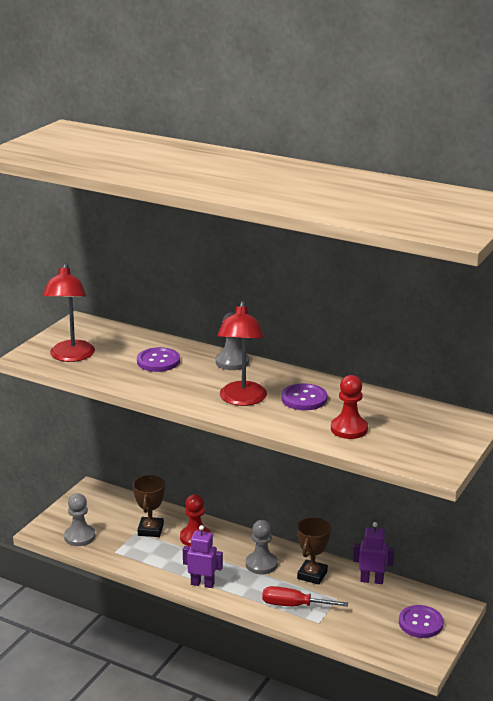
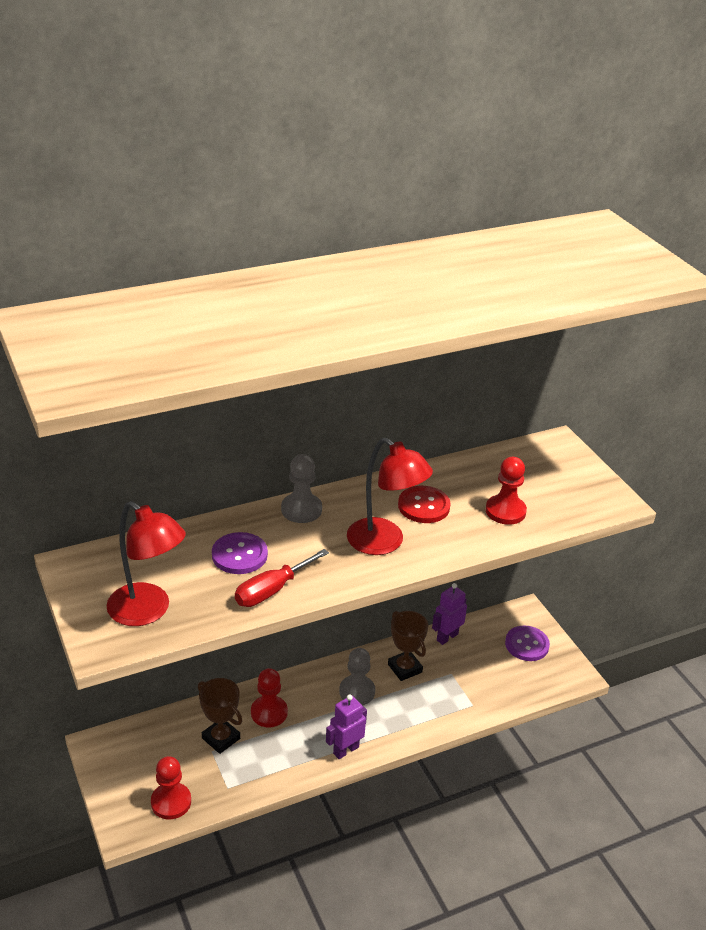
camera: 55 degrees left, 10 degrees up
grey pawn [64,493,96,546] -> red pawn [151,756,191,819]
red screwdriver [262,586,348,607] -> red screwdriver moved to [235,549,329,607]
purple button [281,383,327,410] -> red button [398,486,451,523]

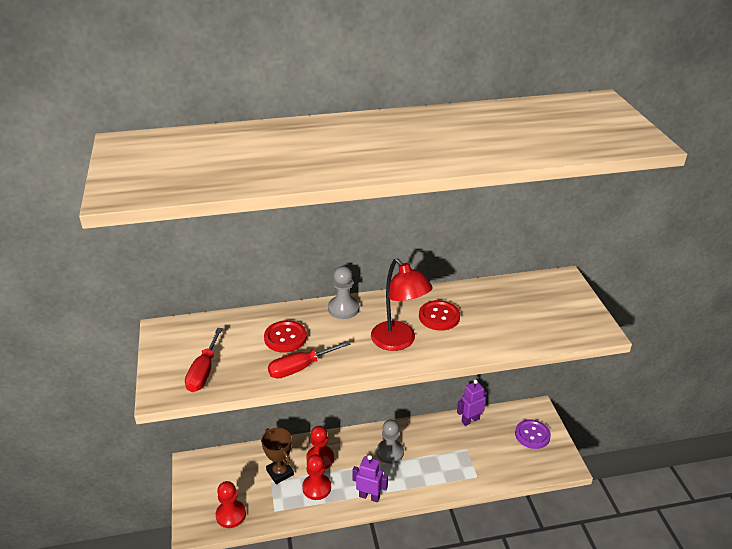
camera: 15 degrees right, 0 degrees up
red lamp [107,501,186,626] -> red screwdriver [185,328,223,392]
purple button [212,532,268,574] -> red button [264,320,307,353]
purple robot [326,694,367,759] -> purple robot turned 45 degrees clockwise [352,455,388,502]
brown trophy [388,611,428,681] -> none
red pawn [486,457,527,525] -> red pawn moved to [302,454,331,500]

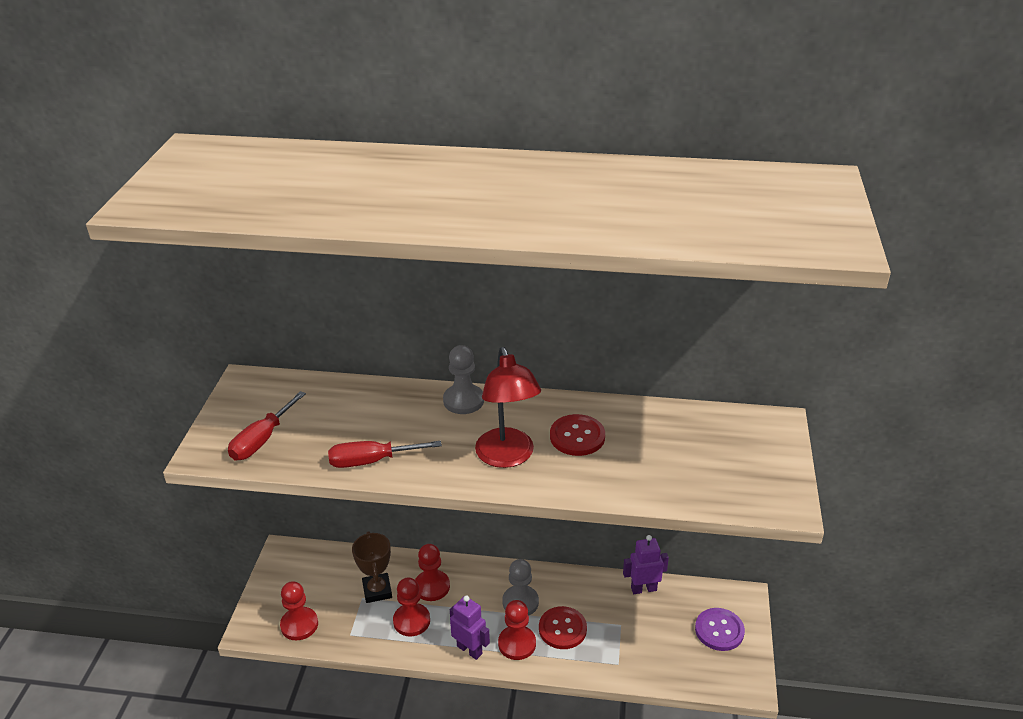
camera: 20 degrees right, 0 degrees up
red button [264,320,307,353] -> red button moved to [539,606,587,649]
none -> red pawn [498,600,536,660]

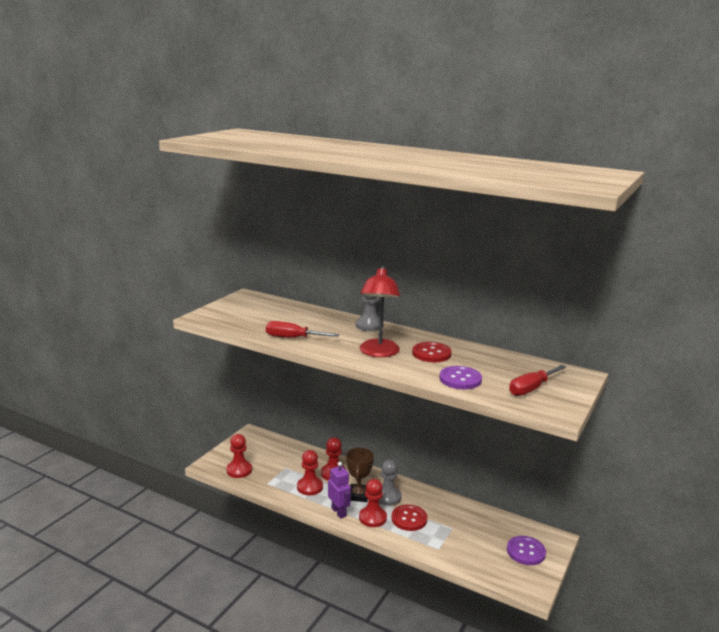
camera: 20 degrees right, 15 degrees down
red screwdriver [228,391,306,461] -> red screwdriver moved to [509,365,566,396]
brown trophy [352,531,392,603] -> brown trophy moved to [346,448,374,502]
purple robot [623,535,669,594] -> none
none -> purple button [440,366,482,389]

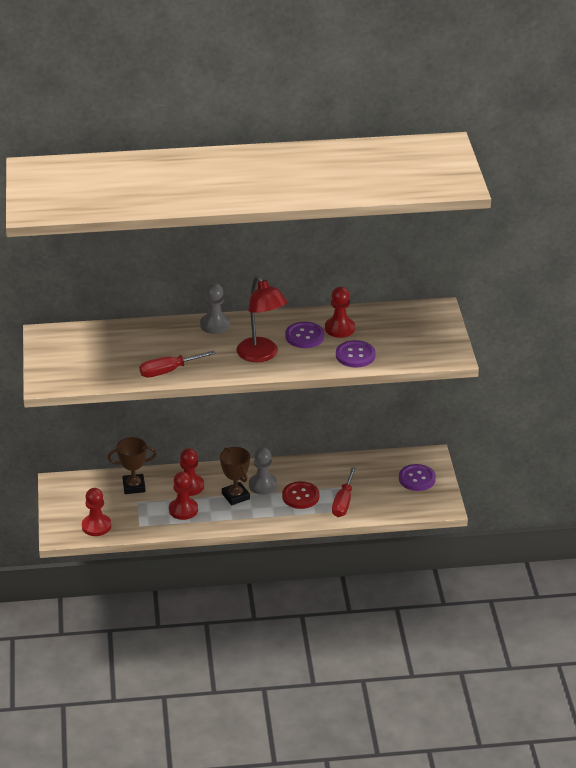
camera: 35 degrees left, 15 degrees up
purple robot [328,462,351,519] -> none
red pawn [359,479,387,527] -> red pawn moved to [325,287,355,338]
red button [412,342,452,362] -> purple button [285,322,324,348]
red screwdriver [509,365,566,396] -> red screwdriver moved to [332,467,356,517]
none -> brown trophy [108,437,157,494]

